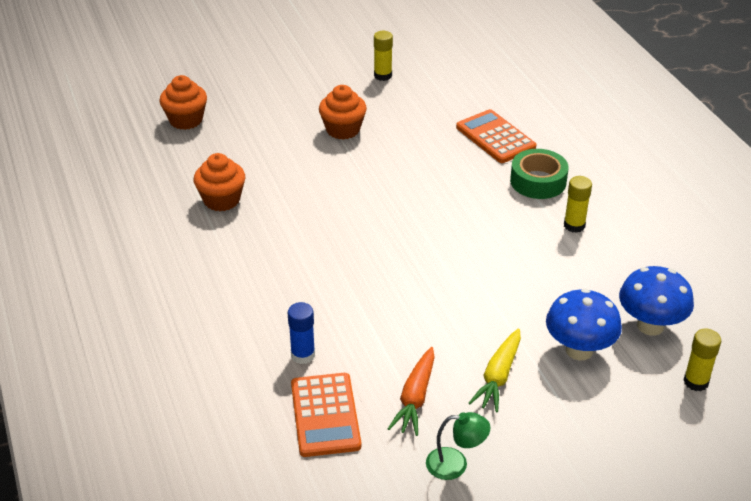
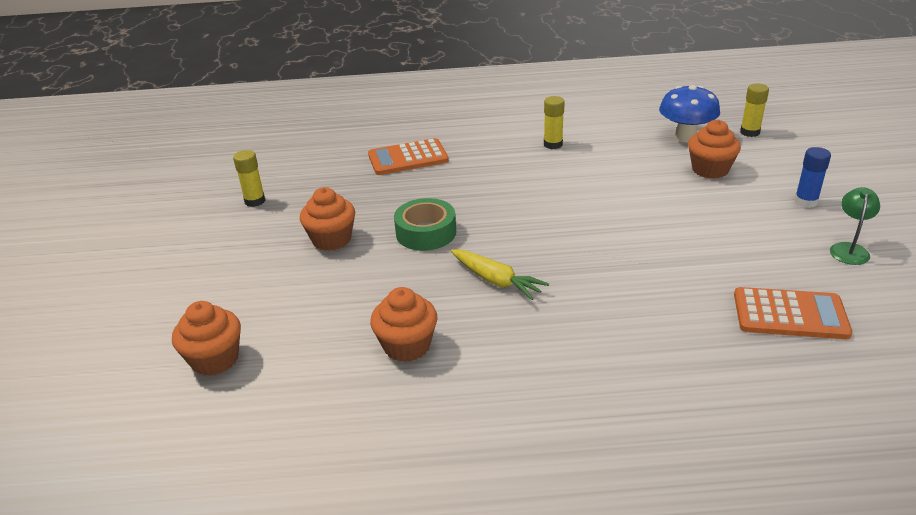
camera: 70 degrees left, 5 degrees down
blue glue stick [288,302,315,364] -> blue glue stick moved to [794,147,831,208]
orange carrot [388,347,435,436] -> none
yellow carrot [469,328,521,412] -> yellow carrot moved to [451,249,549,300]
green tape [510,149,569,199] -> green tape moved to [394,198,456,251]
blue mushroom [546,288,622,360] -> orange cupcake [688,120,741,179]

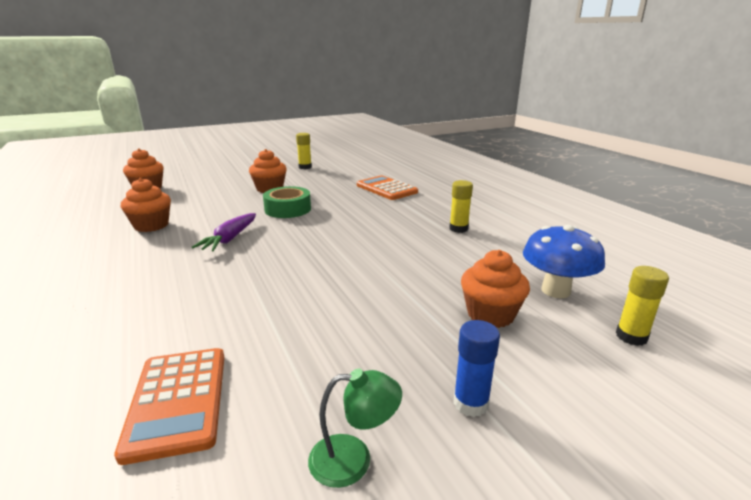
camera: 65 degrees right, 10 degrees down
yellow carrot [451,249,549,300] -> purple carrot [192,213,256,251]

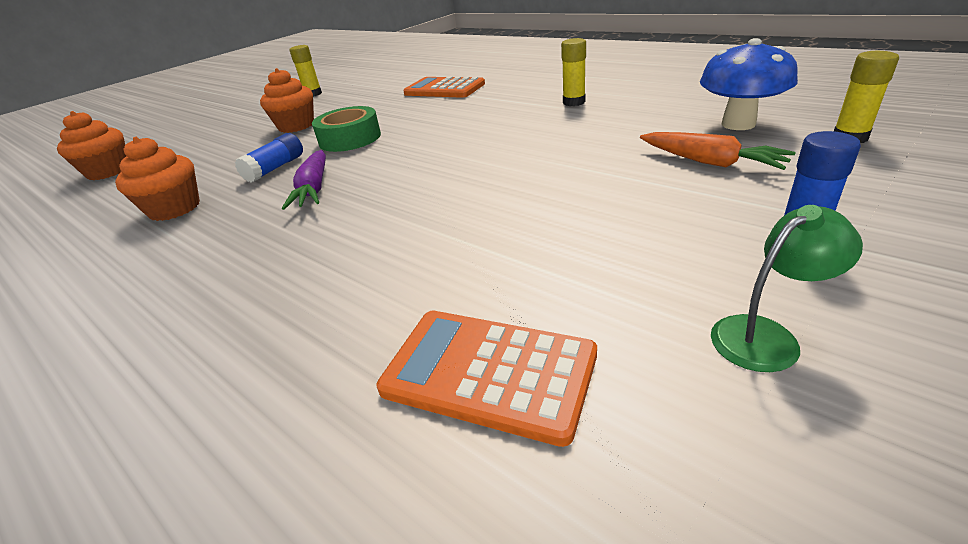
camera: 20 degrees left, 10 degrees up
orange calculator [114,348,224,465] -> orange calculator turned 150 degrees clockwise [376,311,597,447]
orange cupcake [461,250,530,328] -> orange carrot [640,132,796,170]
none -> blue glue stick [235,133,303,183]

